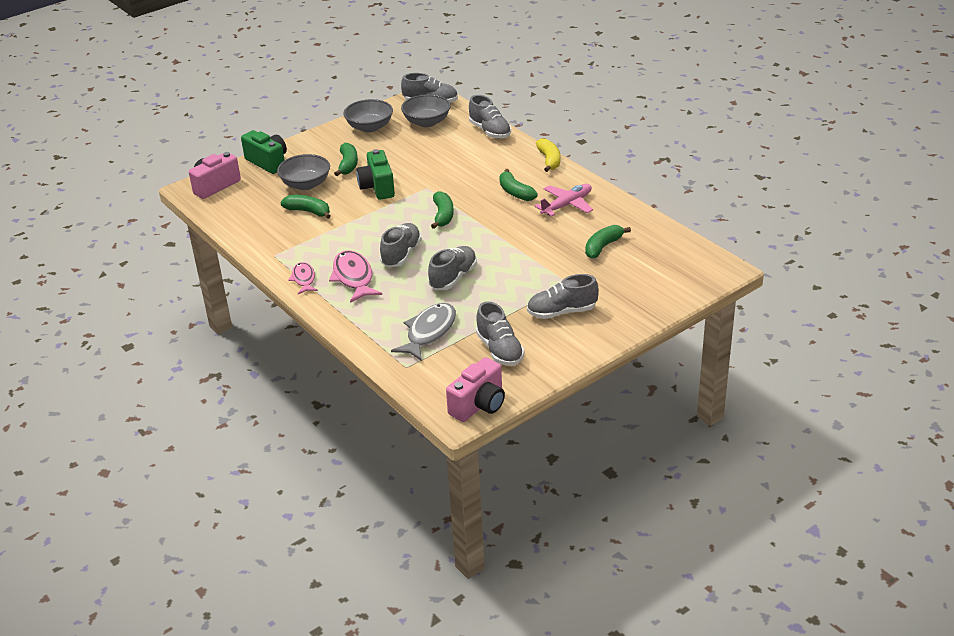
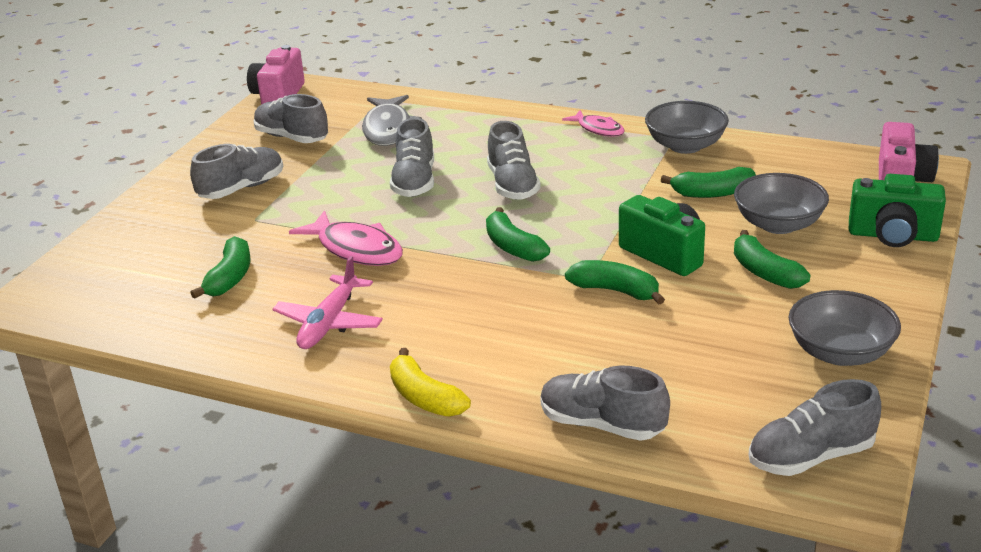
camera: 150 degrees right, 5 degrees down
pink fish [329,250,382,303] -> pink fish moved to [289,211,403,266]
grey bowl [401,94,451,127] -> grey bowl moved to [645,101,729,154]
green banana [499,169,538,201] -> green banana moved to [565,260,665,304]

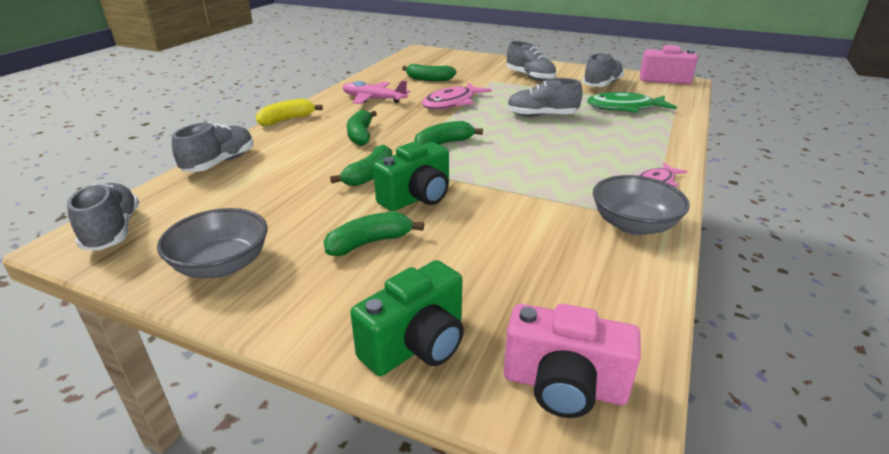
camera: 90 degrees right, 0 degrees up
grey fish [362,95,422,146] -> green fish [587,92,677,113]
grey shoe [487,121,541,200] -> none
green banana [660,167,756,198] -> green banana moved to [347,110,377,146]
grey bowl [734,173,829,234] -> none
green camera [849,174,946,247] -> green camera turned 150 degrees counterclockwise [350,260,464,376]

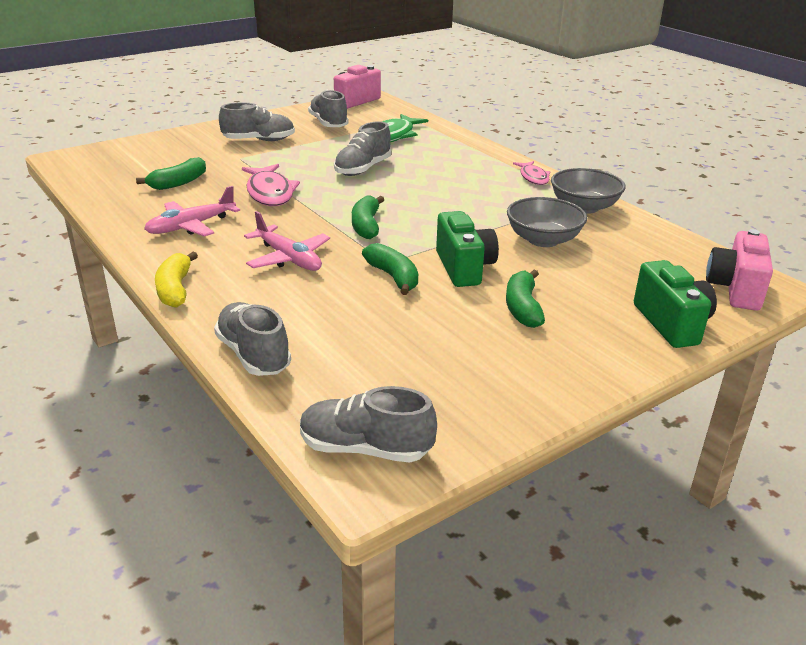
camera: 60 degrees left, 0 degrees up
grey bowl [157,208,267,278] -> grey bowl moved to [507,197,587,247]
green banana [347,110,377,146] -> pink plane [244,211,330,271]
pink camera [504,304,641,418] -> pink camera turned 150 degrees clockwise [706,229,773,311]

